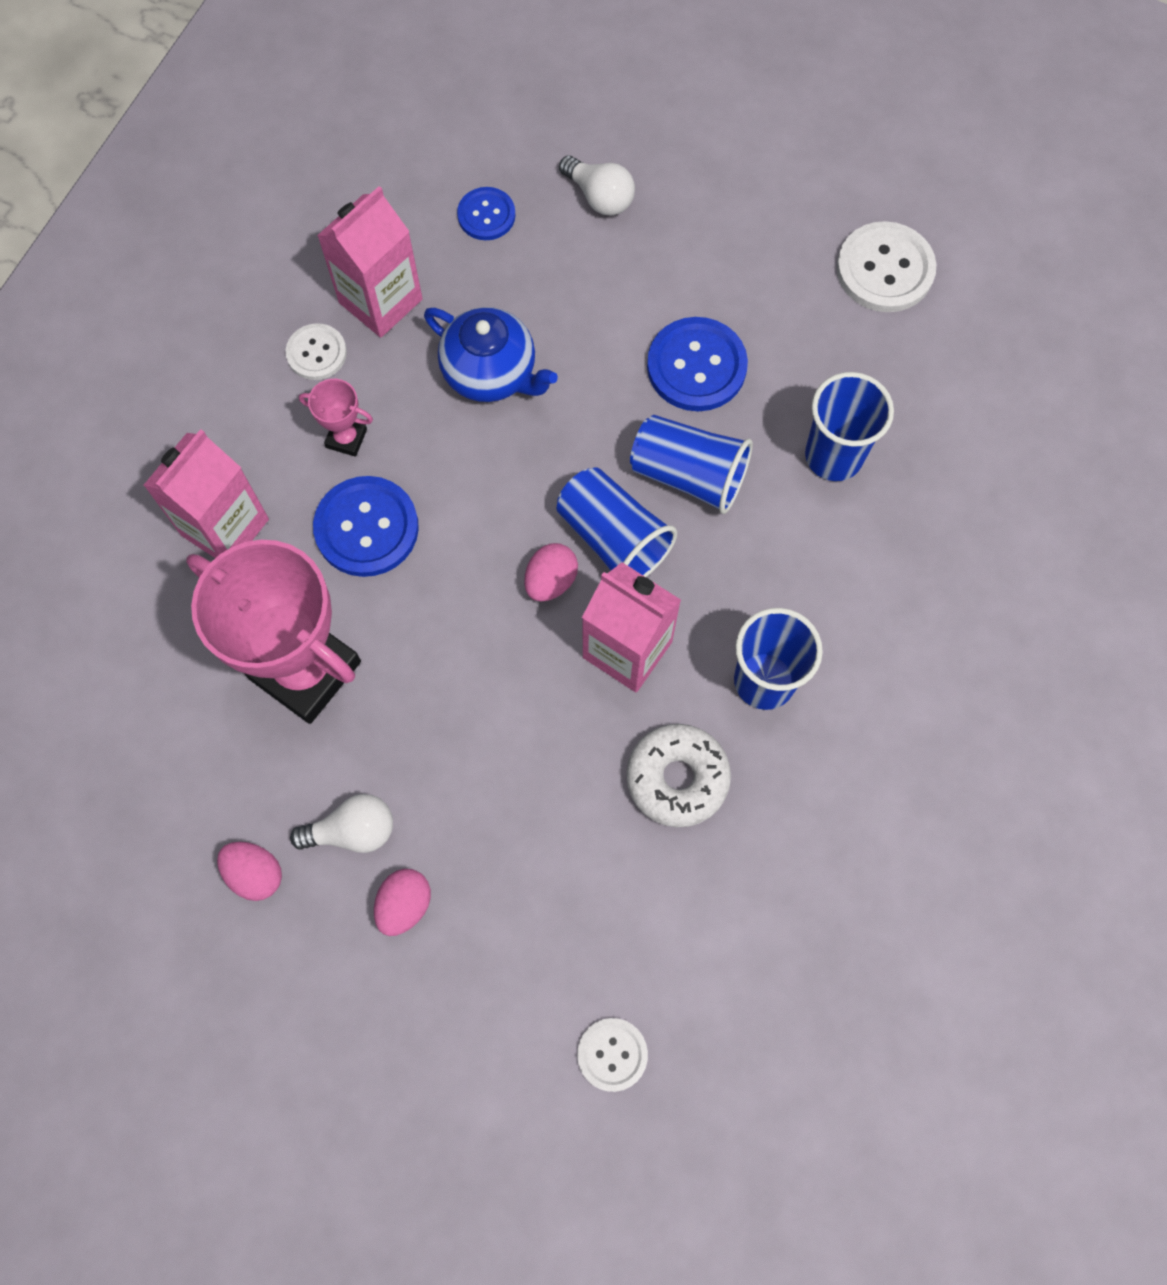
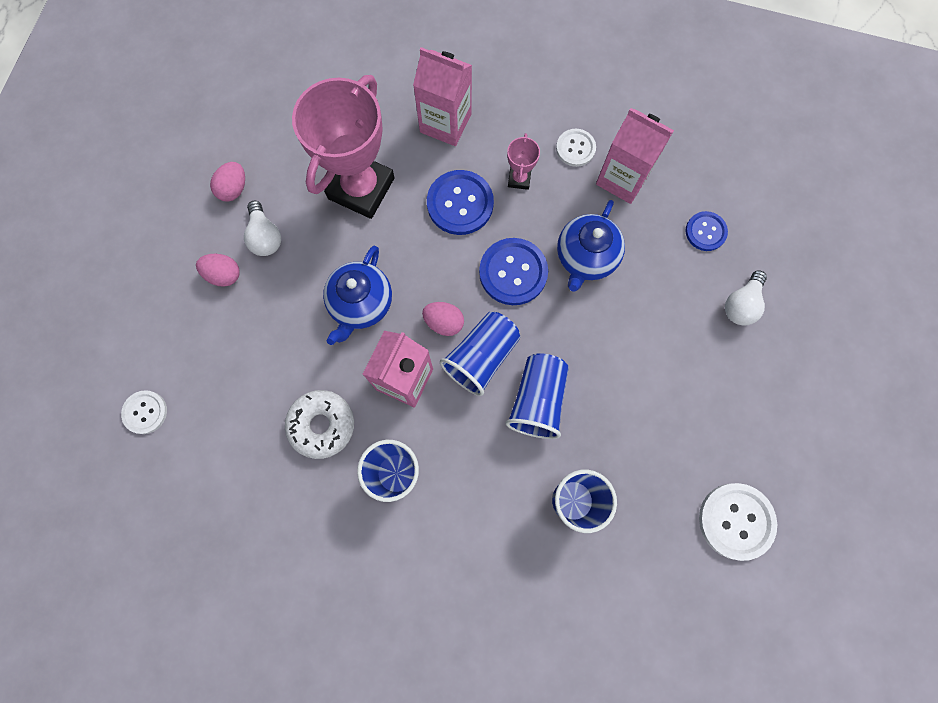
camera: 80 degrees right, 5 degrees up
blue button [647,317,748,411] -> blue button moved to [479,238,548,305]
none -> blue teapot [323,246,392,345]

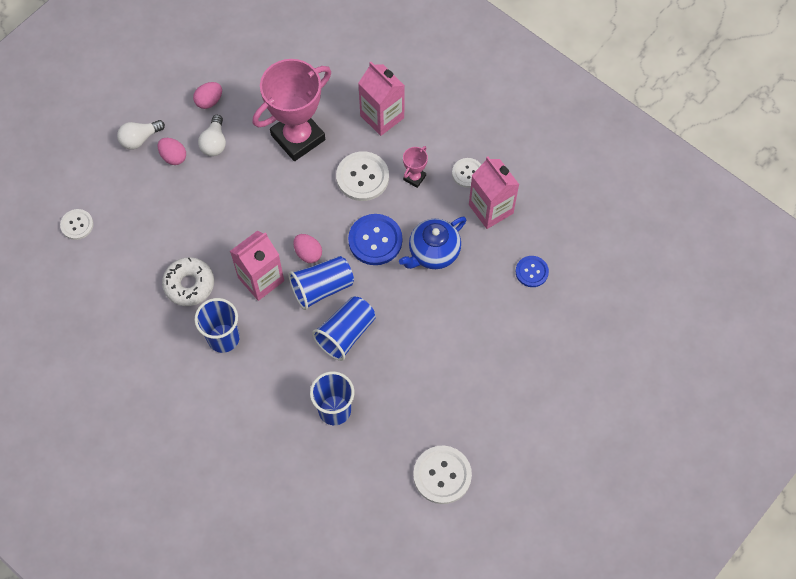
camera: 25 degrees right, 10 degrees down
blue teapot [323,246,392,345] -> none
blue button [427,170,494,235] -> white button [336,151,389,201]
white light bulb [725,270,767,326] -> white light bulb moved to [117,120,165,150]

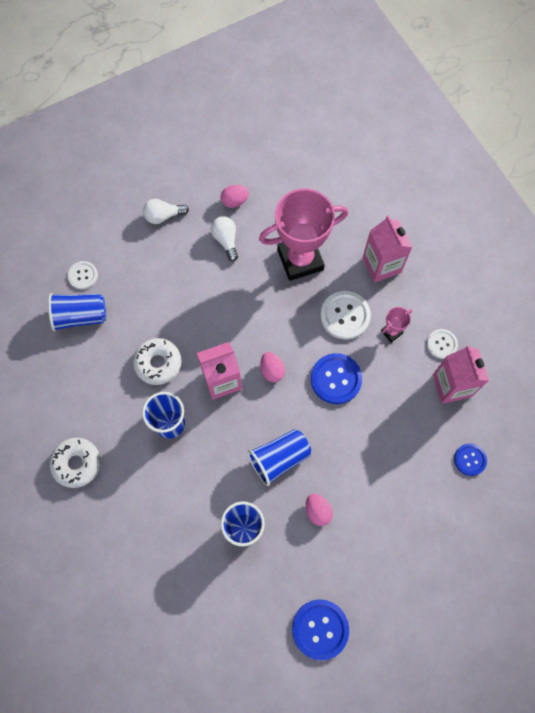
camera: 20 degrees right, 5 degrees up
pink egg [158,138,186,165] -> pink egg moved to [306,494,333,526]
white light bulb [198,115,226,156] -> white light bulb turned 135 degrees clockwise [211,216,238,261]
blue cup [289,256,354,310] -> blue cup moved to [48,293,106,331]
blue teapot [399,217,467,269] -> none
white button [413,446,472,504] -> blue button [292,599,349,661]
none -> white donut [50,438,101,488]

